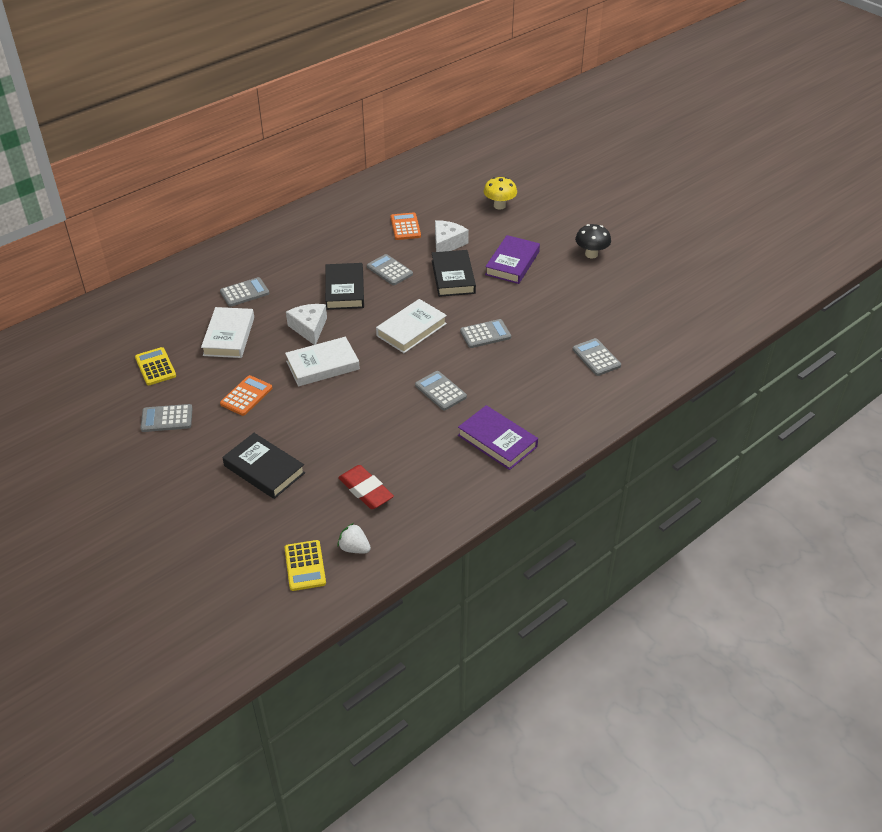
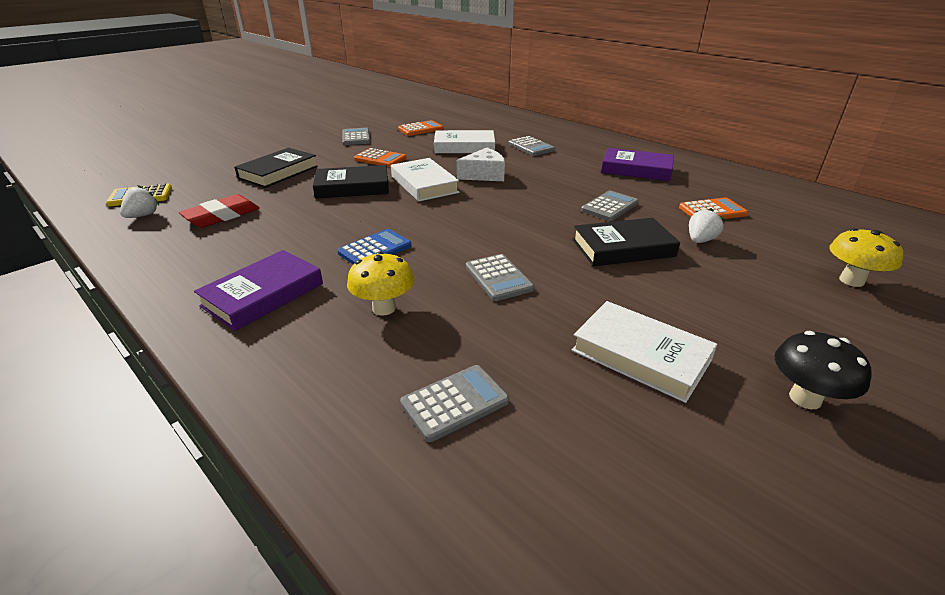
camera: 85 degrees right, 10 degrees down
yellow calculator [135,347,176,385] -> orange calculator [398,120,443,136]
black book [325,263,364,310] -> black book moved to [313,165,389,199]
white book [376,299,447,353] -> white book moved to [572,301,717,403]
grey calculator [415,371,467,410] -> blue calculator [337,229,411,265]
white cheese [435,220,469,252] -> white strawberry [689,208,724,243]
purple book [485,235,540,284] -> purple book moved to [601,148,674,181]
none -> yellow mushroom [347,252,414,315]

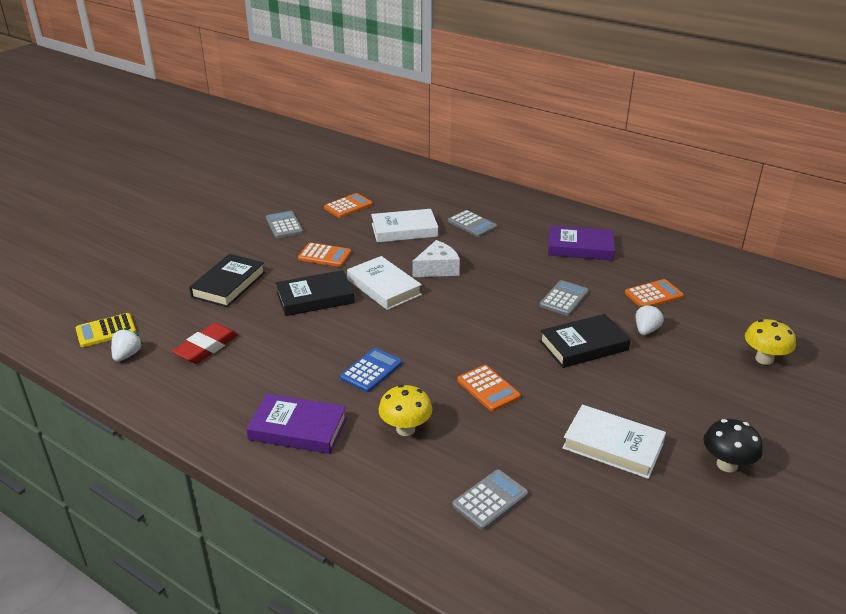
camera: 10 degrees left, 0 degrees up
purple book [194,250,323,331] -> purple book turned 75 degrees clockwise [246,394,347,454]
grey calculator [466,254,534,301] -> orange calculator [457,365,521,412]

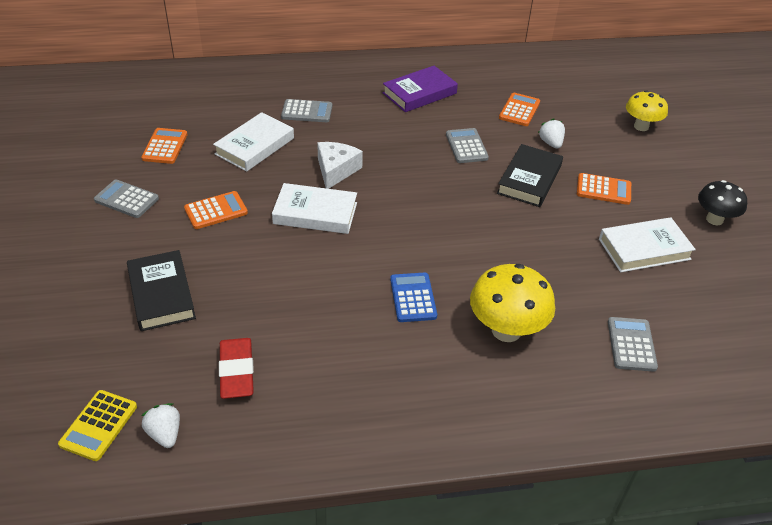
camera: 45 degrees left, 10 degrees up
purple book [246,394,347,454] -> none
black book [276,270,355,316] -> none
yellow mushroom [378,385,432,436] -> yellow mushroom [470,264,555,342], size x1.53
orange calculator [457,365,521,412] -> orange calculator moved to [577,173,631,205]

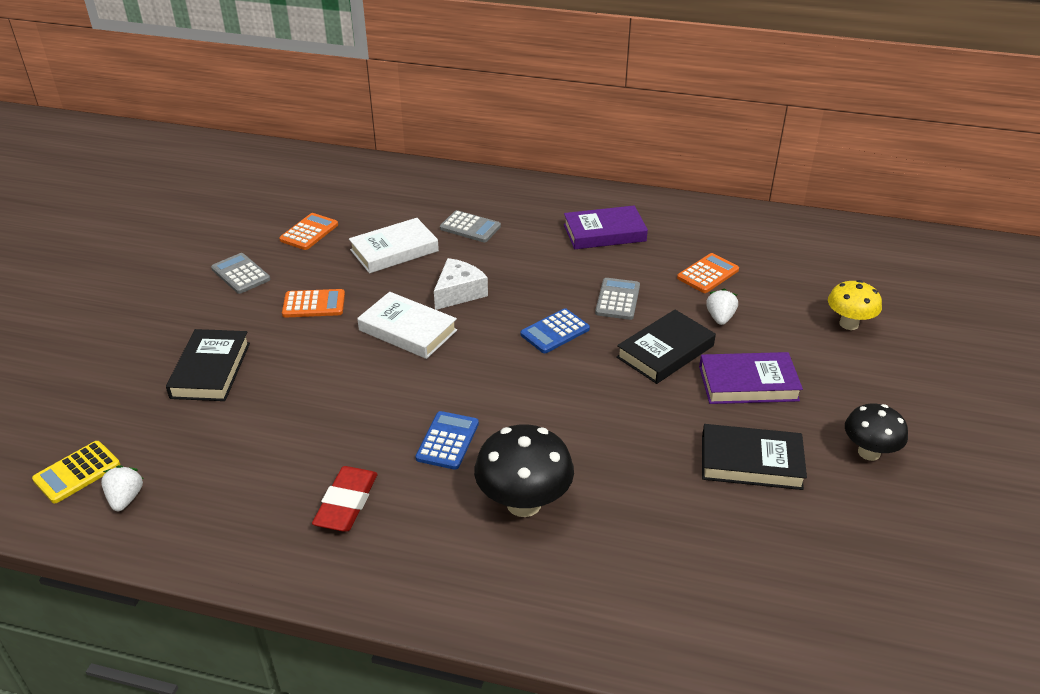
camera: 25 degrees right, 5 degrees down
red eraser [219,338,254,399] -> red eraser moved to [312,466,377,532]
yellow mushroom [470,264,555,342] -> black mushroom [474,424,574,517]
orange calculator [577,173,631,205] -> purple book [699,352,803,404]
white book [599,217,696,272] -> black book [702,424,807,490]
grey calculator [608,317,658,372] -> none
none -> blue calculator [520,308,590,353]

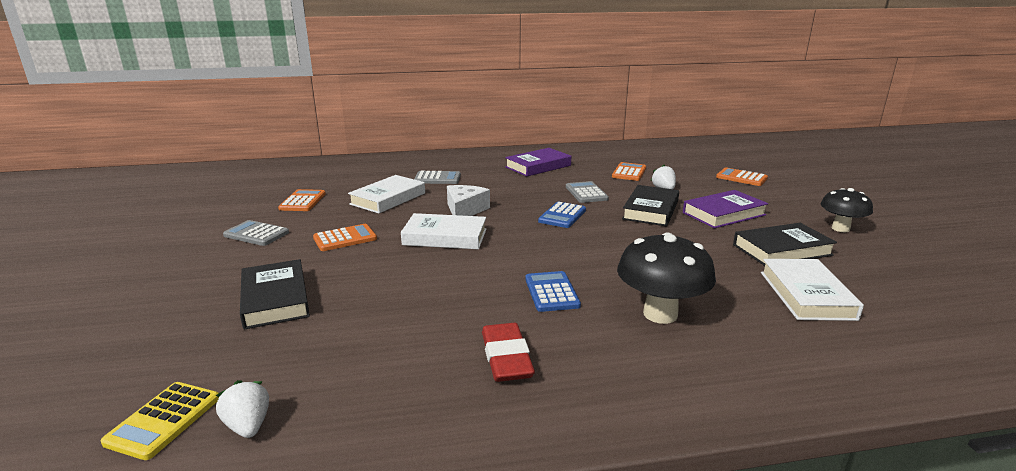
camera: 25 degrees left, 15 degrees down
yellow mushroom [828,280,882,330] -> orange calculator [716,168,768,186]
none -> white book [761,259,864,321]

